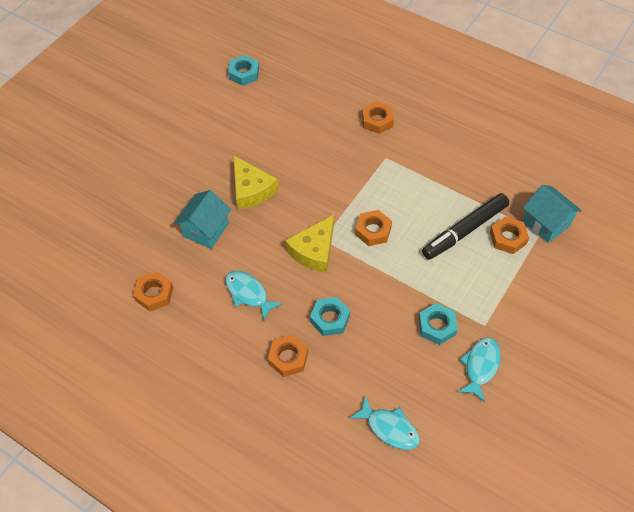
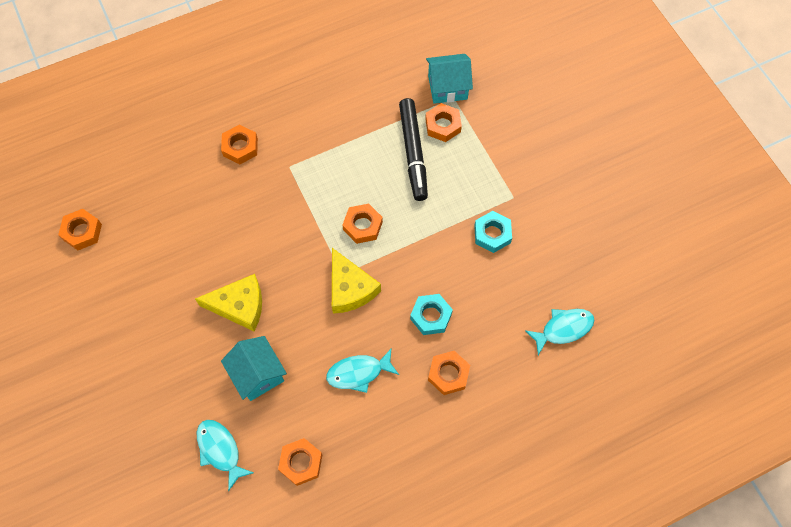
camera: 60 degrees left, 10 degrees up
turquoise nut [228,55,259,86] -> orange nut [58,209,102,250]
turquoise fish [458,338,501,402] -> turquoise fish moved to [197,420,253,491]

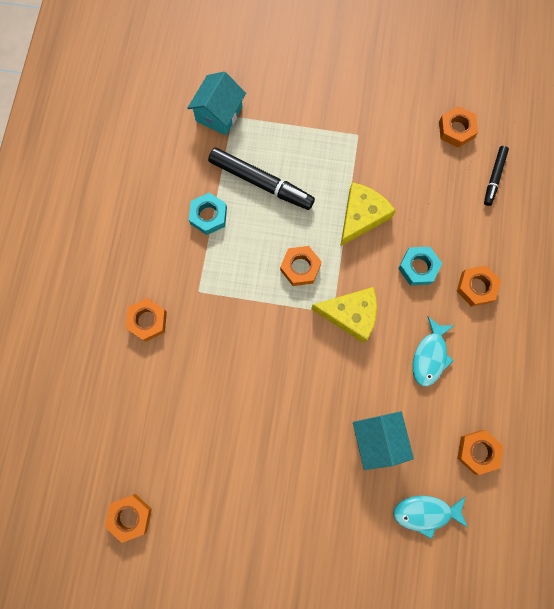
camera: 55 degrees left, 10 degrees up
yellow cheese [195,274,262,331] -> yellow cheese moved to [340,182,396,246]
turquoise house [221,336,287,401] -> turquoise house turned 75 degrees clockwise [353,411,414,470]
orange nut [425,103,462,142] -> orange nut moved to [439,106,478,148]
turquoise nut [474,211,512,253] -> turquoise nut moved to [189,193,227,235]
turquoise fish [525,309,595,355] -> black marker [484,146,509,206]

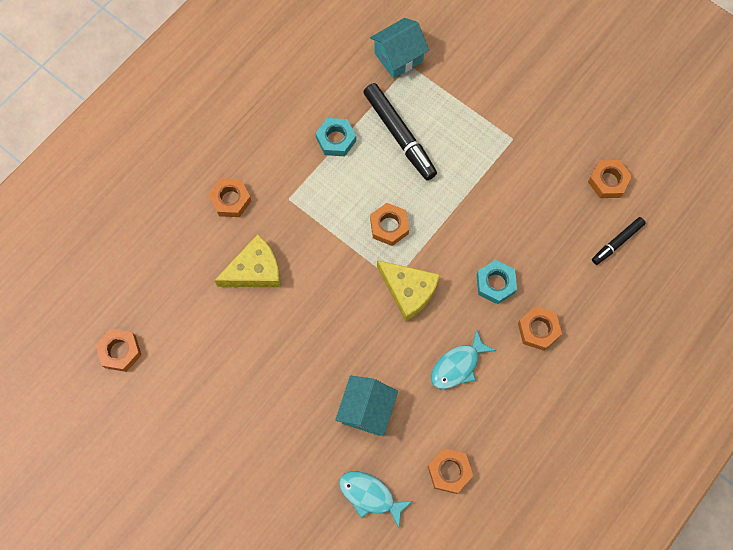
camera: 30 degrees right, 5 degrees down
yellow cheese [340,182,396,246] -> yellow cheese moved to [214,234,281,287]

